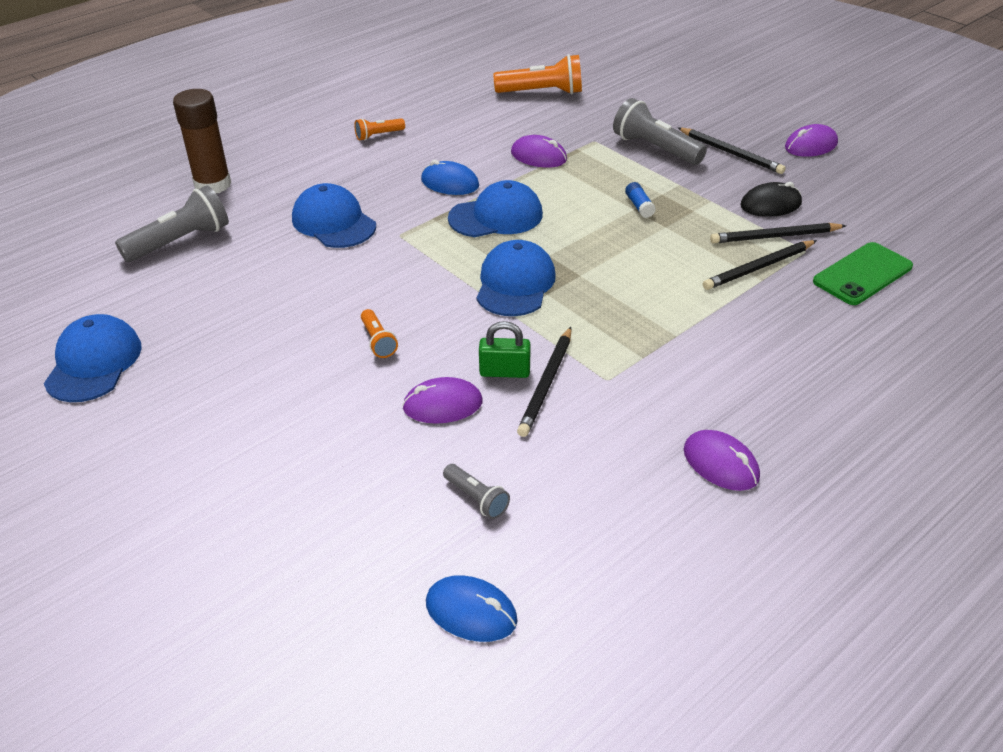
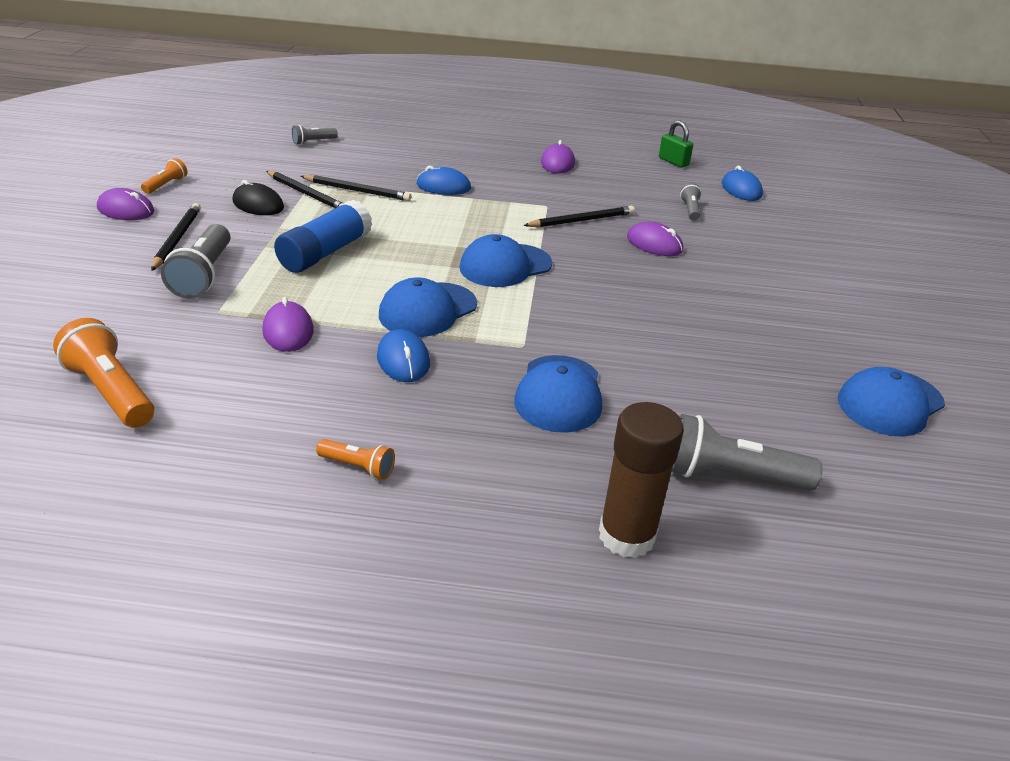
camera: 135 degrees left, 5 degrees down
orange flashlight [361,309,398,358] -> orange flashlight moved to [141,158,188,194]
blue cap [448,180,543,237] -> blue cap turned 75 degrees counterclockwise [379,277,477,337]
green padlock [479,321,531,378] -> green padlock moved to [659,120,693,168]
blue glue stick [625,182,656,218] -> blue glue stick [274,199,372,273], size x2.33
green phone [813,242,913,305] -> none
none -> grey flashlight [292,125,338,145]
none -> blue mouse [417,165,471,195]

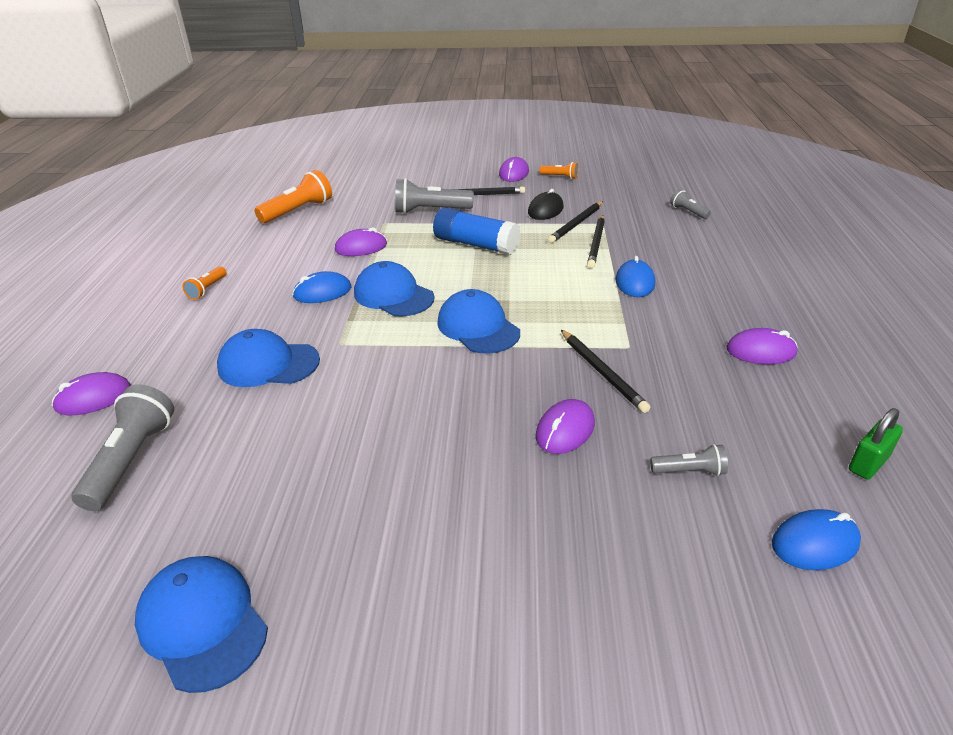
camera: 90 degrees right, 0 degrees up
brown glue stick [599,402,684,558] -> purple mouse [52,372,131,415]

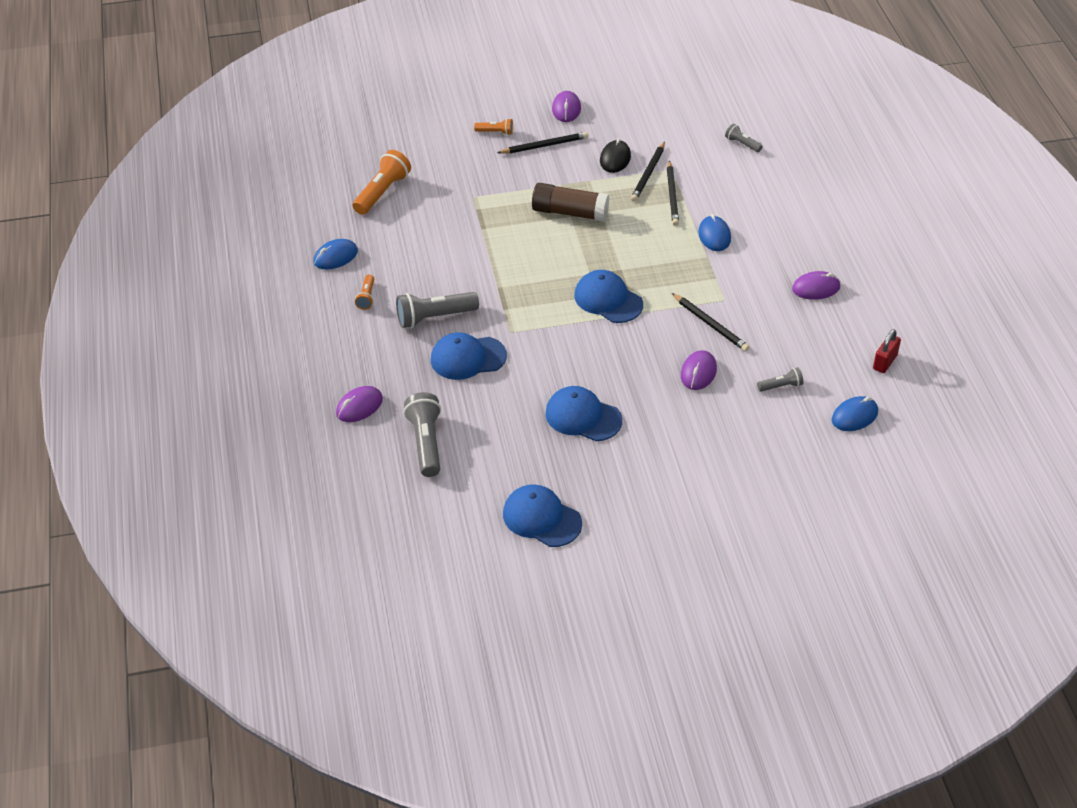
camera: 15 degrees left, 10 degrees up
blue mouse [292,271,351,303] -> blue mouse moved to [314,239,358,270]
purple mouse [335,227,387,256] -> none
blue cap [354,261,435,316] -> blue cap moved to [545,386,622,441]
grey flashlight [395,178,474,214] -> grey flashlight moved to [396,292,479,328]
blue glue stick [433,207,520,255] -> brown glue stick [532,183,609,222]
orange flashlight [539,162,579,179] -> orange flashlight moved to [474,118,513,135]
green padlock [849,408,903,480] -> red padlock [873,329,901,373]

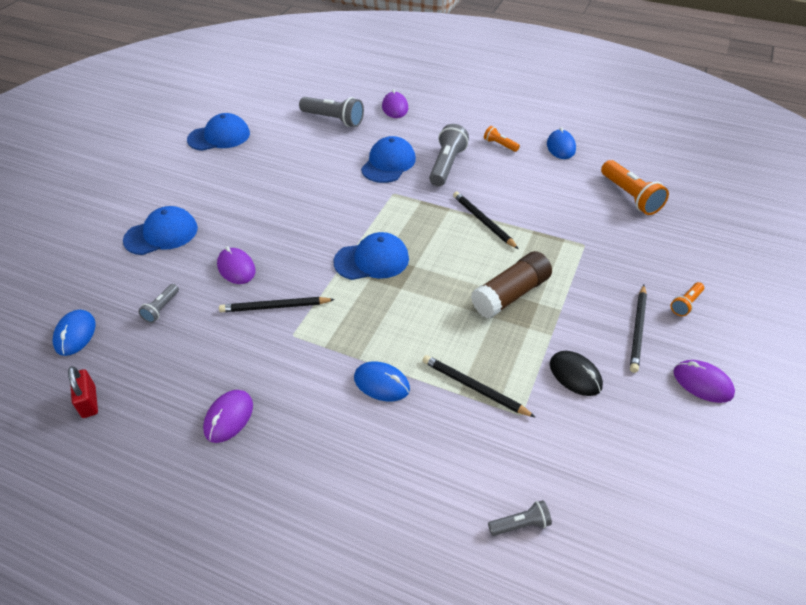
camera: 125 degrees right, 0 degrees up
blue cap [545,386,622,441] -> blue cap moved to [123,206,198,255]
black pencil [631,142,665,202] -> black pencil moved to [453,192,519,249]

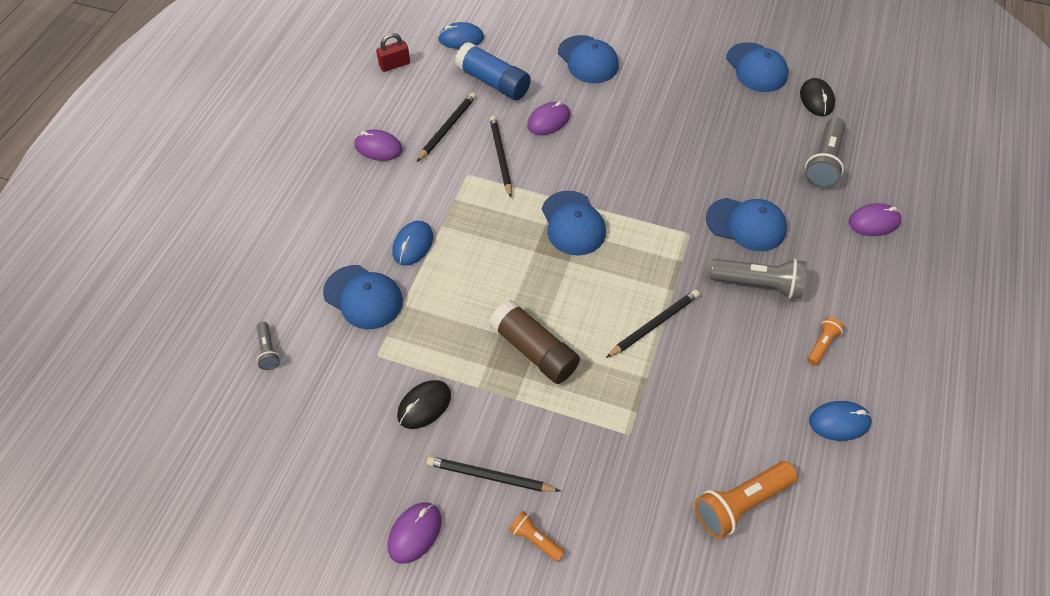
camera: 85 degrees right, 10 degrees up
grey flashlight [138,284,179,323] -> blue glue stick [455,42,531,100]
black pencil [422,355,535,417] -> black pencil moved to [417,92,476,162]
none -> blue cap [323,265,403,329]
none -> black mouse [800,78,835,116]

